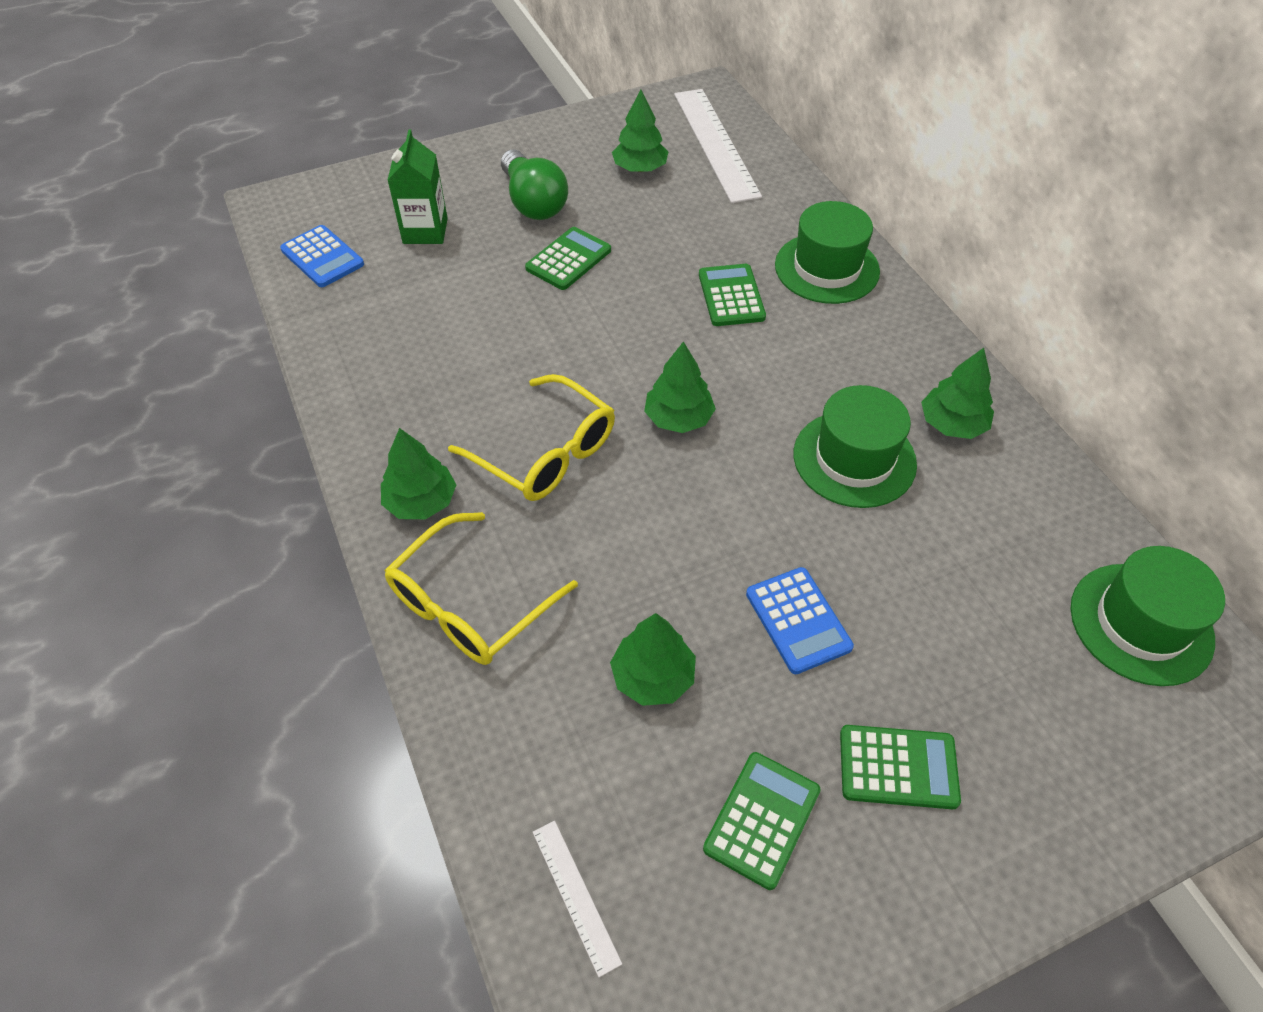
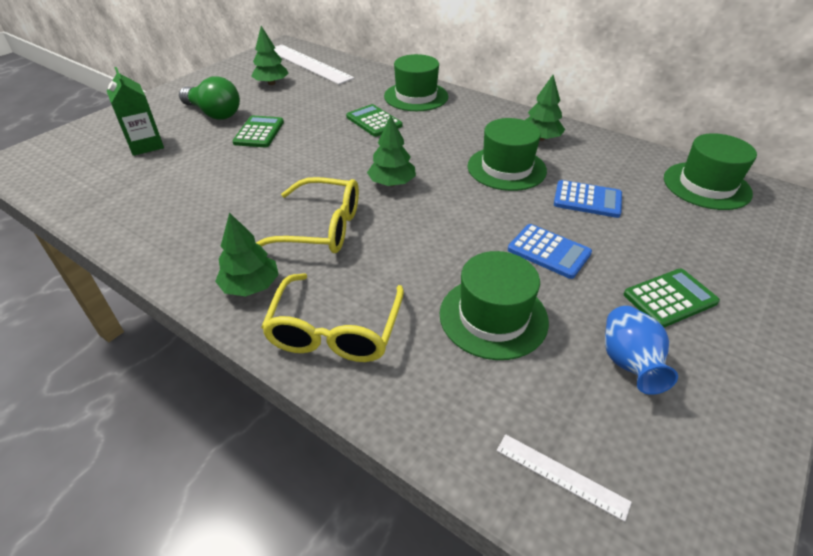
camera: 30 degrees left, 10 degrees down
blue calculator [280,225,364,287] -> blue calculator moved to [554,180,622,218]
green tree [610,613,696,706] -> green hat [440,251,549,360]
green calculator [703,752,821,890] -> blue vase [605,306,678,395]

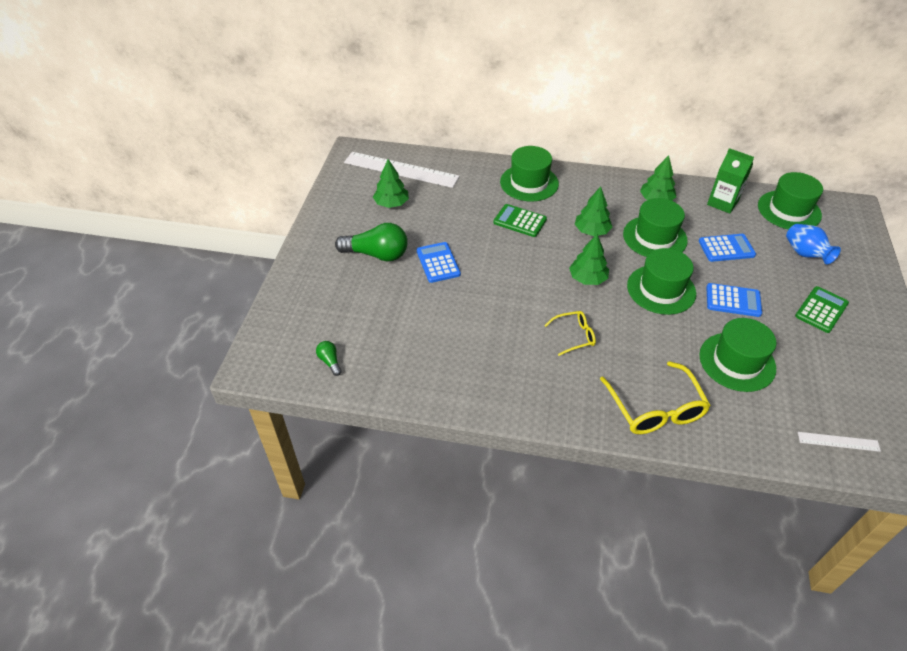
camera: 25 degrees left, 5 degrees up
green carton [107,67,164,156] -> green carton moved to [707,148,754,214]
green tree [215,213,279,297] -> green tree moved to [575,186,612,236]
green calculator [232,116,284,147] -> blue calculator [417,242,461,283]
yellow glasses [256,177,359,253] -> yellow glasses [544,311,596,356], size x0.56
blue vase [605,306,678,395] -> blue vase moved to [786,224,841,264]
none -> green light bulb [316,341,342,376]
none -> green hat [627,248,696,315]

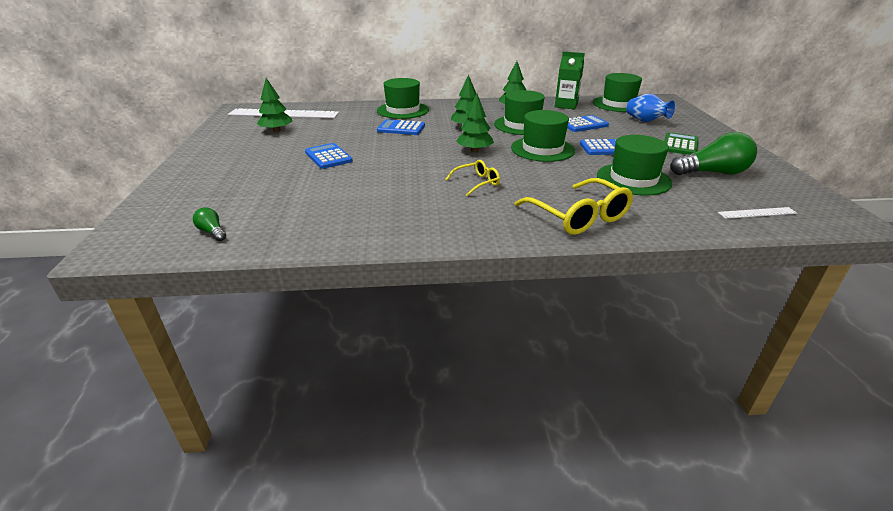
camera: 15 degrees left, 15 degrees down
green light bulb [335,223,408,262] -> green light bulb moved to [670,132,757,175]
green calculator [494,204,547,237] -> blue calculator [377,119,425,135]

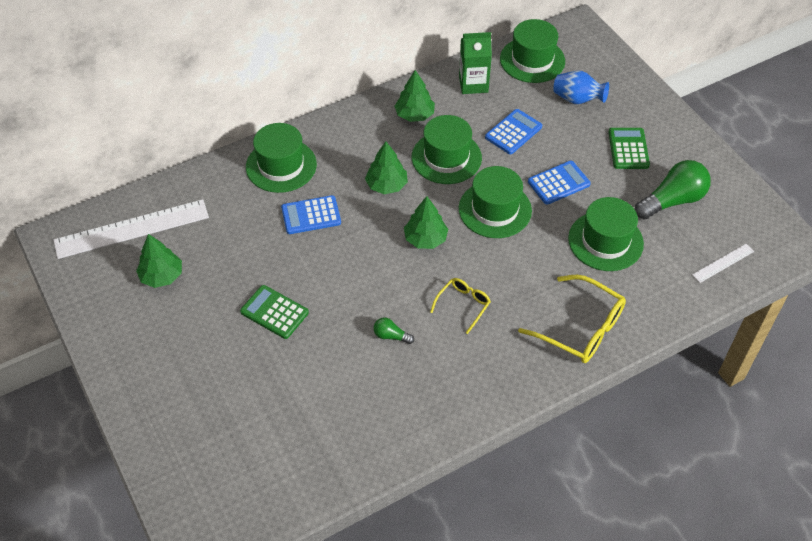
camera: 25 degrees left, 20 degrees up
green light bulb [193,208,226,241] -> green light bulb moved to [374,317,414,344]
blue calculator [305,143,353,169] -> green calculator [240,285,309,339]

